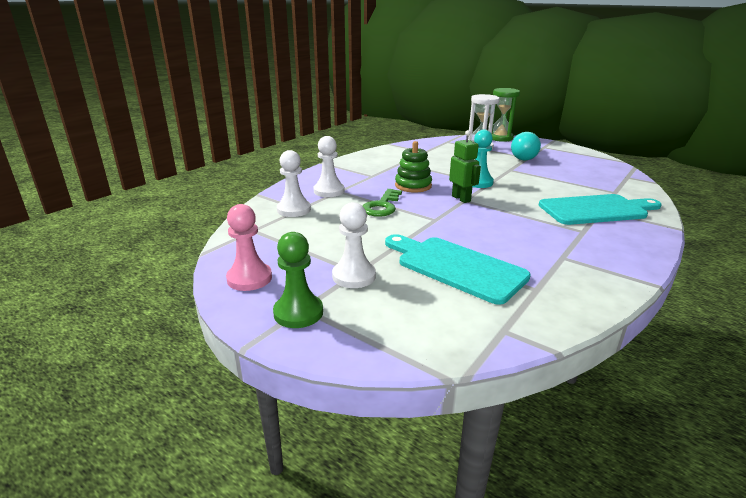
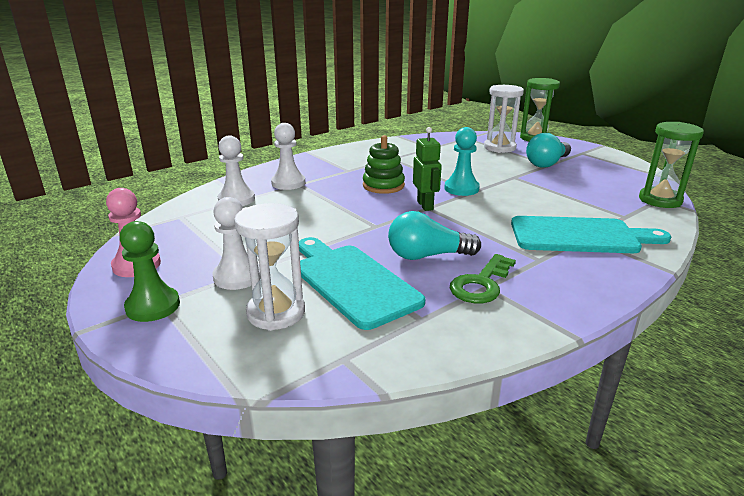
camera: 15 degrees right, 0 degrees up
green key [363,189,402,217] -> green key moved to [450,254,516,303]
none -> white hourglass [234,203,305,331]
none -> turquoise light bulb [388,211,481,260]
none -> green hourglass [639,122,704,208]

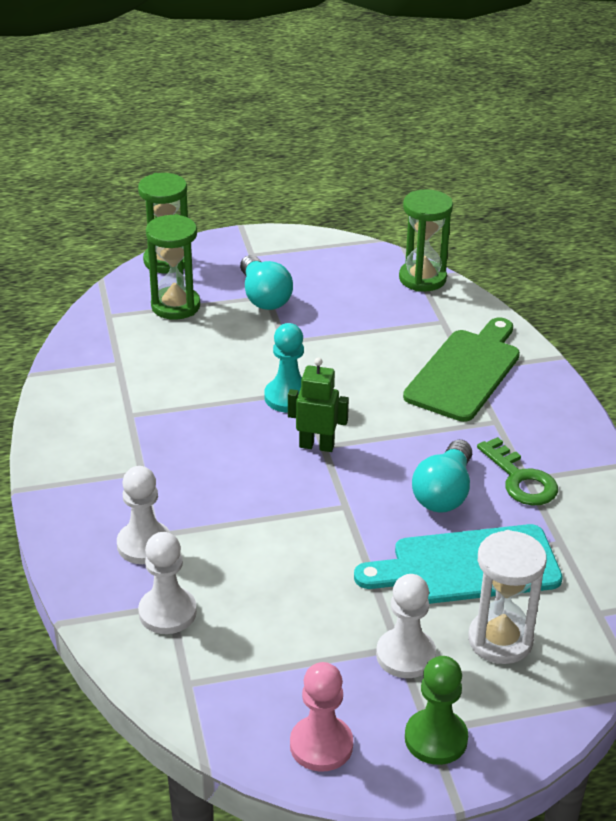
camera: 65 degrees left, 10 degrees up
green stacking toy [363,135,405,194] -> none
white hourglass [484,85,524,153] -> green hourglass [146,214,200,320]
turquoise cutting board [511,216,671,253] -> green cutting board [403,317,520,422]

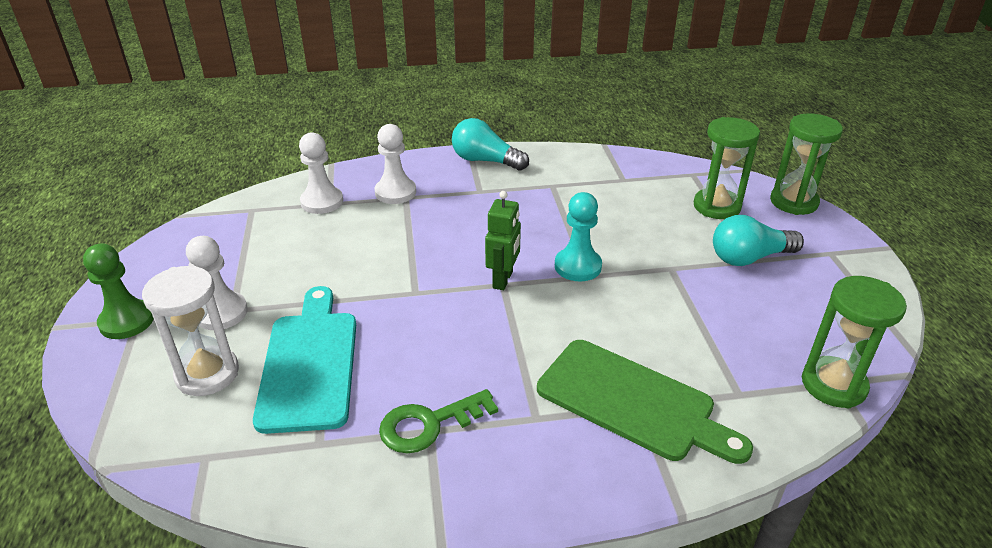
camera: 95 degrees right, 0 degrees up
pink pawn [290,662,353,772] -> none
turquoise light bulb [412,440,472,512] -> turquoise light bulb moved to [452,118,529,171]

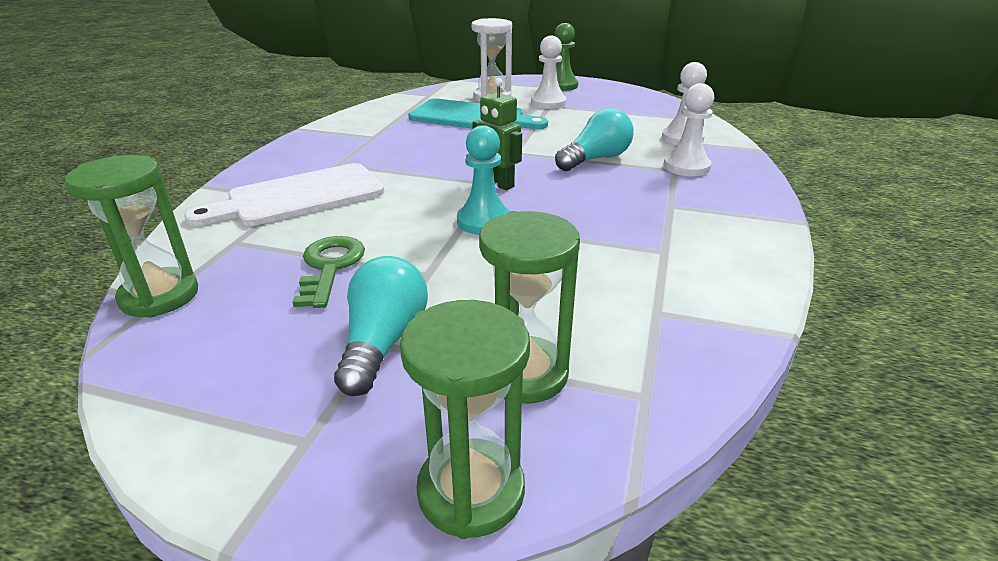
camera: 115 degrees right, 5 degrees down
green key [379,389,498,453] -> green key moved to [293,236,365,308]
turquoise light bulb [452,118,529,171] -> turquoise light bulb moved to [555,108,634,171]
green cutting board [537,340,753,464] -> white cutting board [184,163,384,226]

